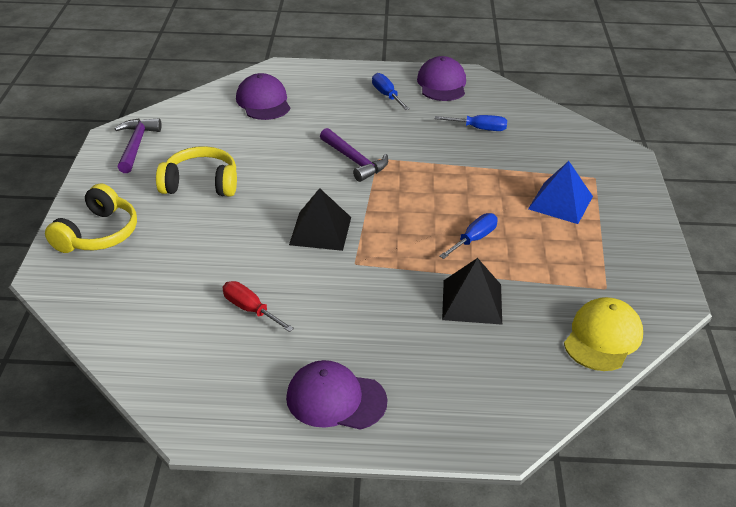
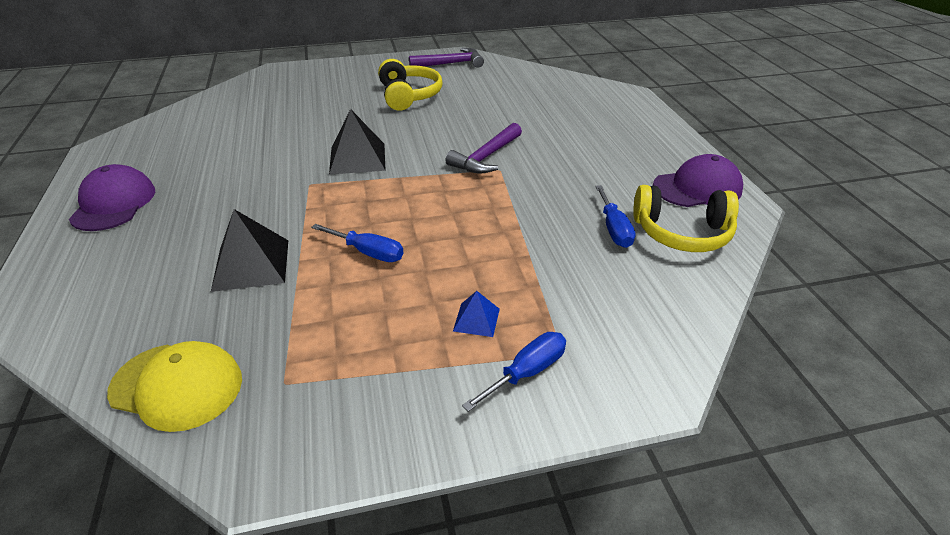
camera: 75 degrees right, 0 degrees up
yellow headphones [45,183,137,253] -> yellow headphones moved to [633,185,739,252]
red screwdriver [222,281,294,332] -> none
purple cap [236,73,290,120] -> none
blue screwdriver [372,73,410,110] -> blue screwdriver moved to [462,332,566,412]
blue pyramid [528,161,593,224] -> blue pyramid [453,291,500,337], size x0.53

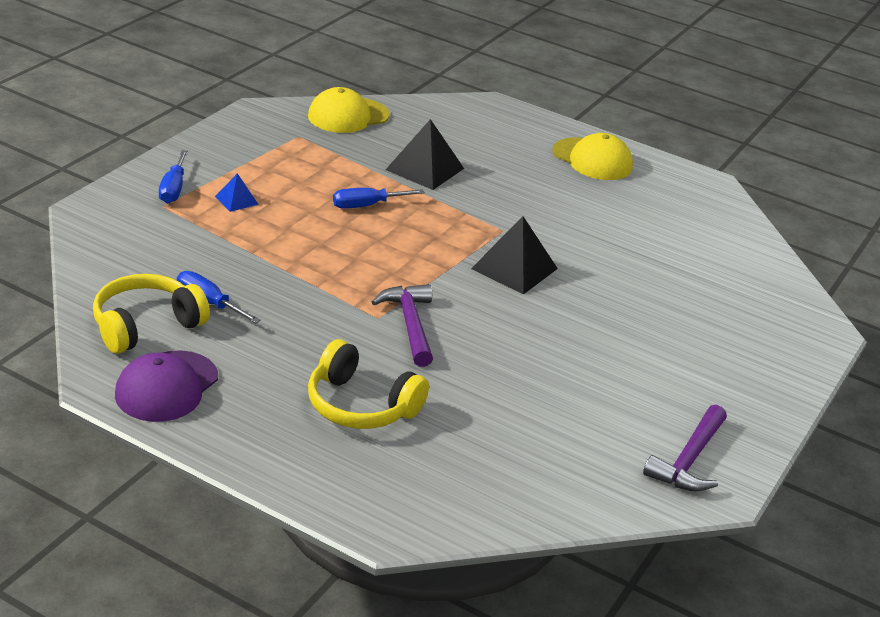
camera: 130 degrees right, 5 degrees down
purple cap [69,164,155,231] -> yellow cap [553,133,633,180]
yellow headphones [378,59,442,111] -> yellow headphones moved to [308,339,429,429]

